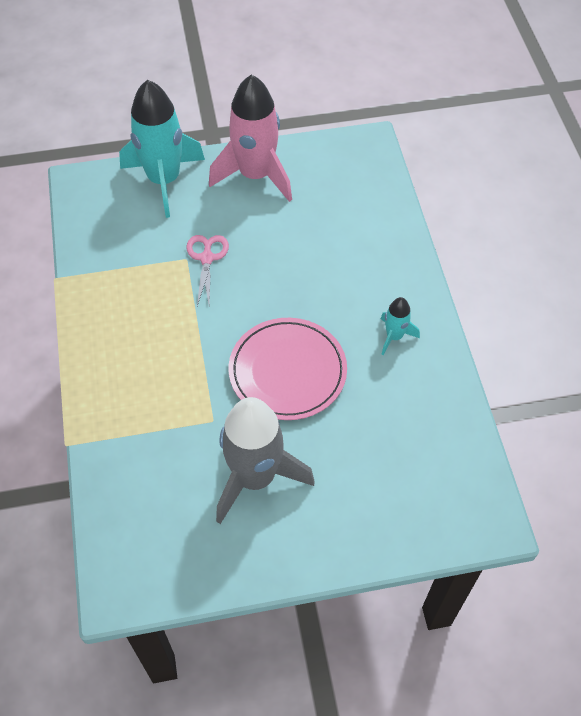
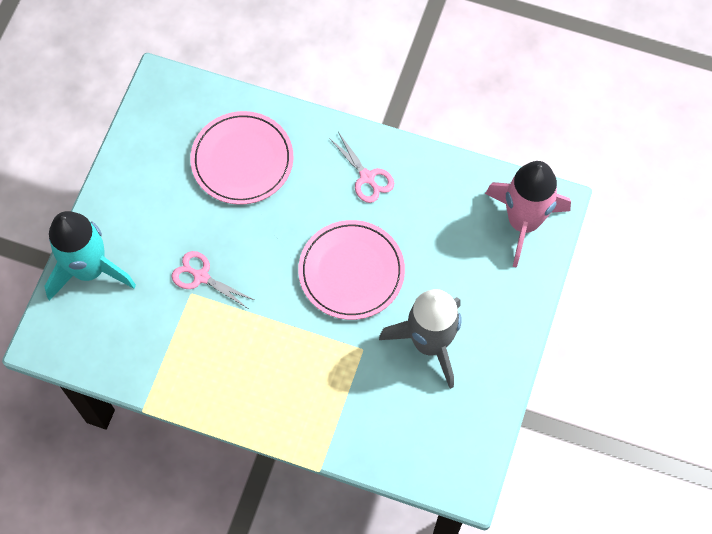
camera: 60 degrees left, 10 degrees up
pink rocket [209,74,292,202] -> pink rocket moved to [485,161,571,268]
turquoise rocket [381,297,420,355] -> pink scissors [329,132,394,203]
none -> pink plate [190,111,293,205]

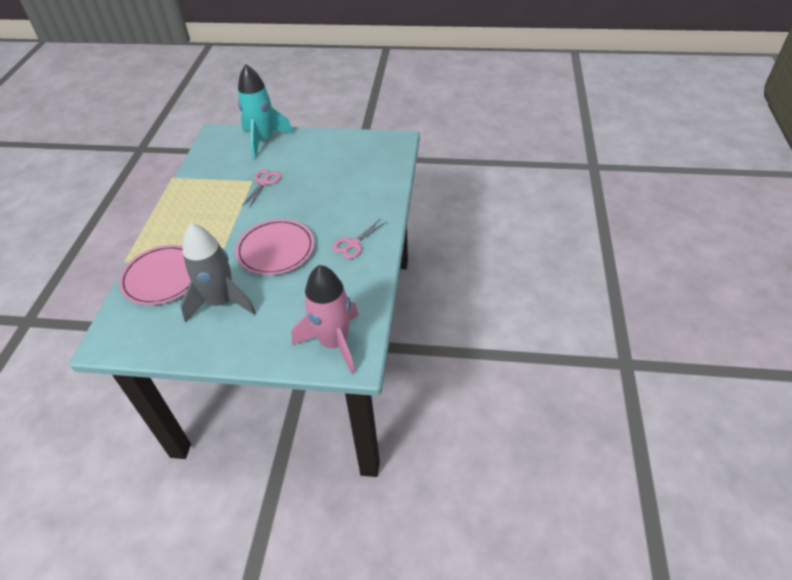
camera: 80 degrees right, 20 degrees down
pink plate [190,111,293,205] -> pink plate moved to [119,245,191,305]

